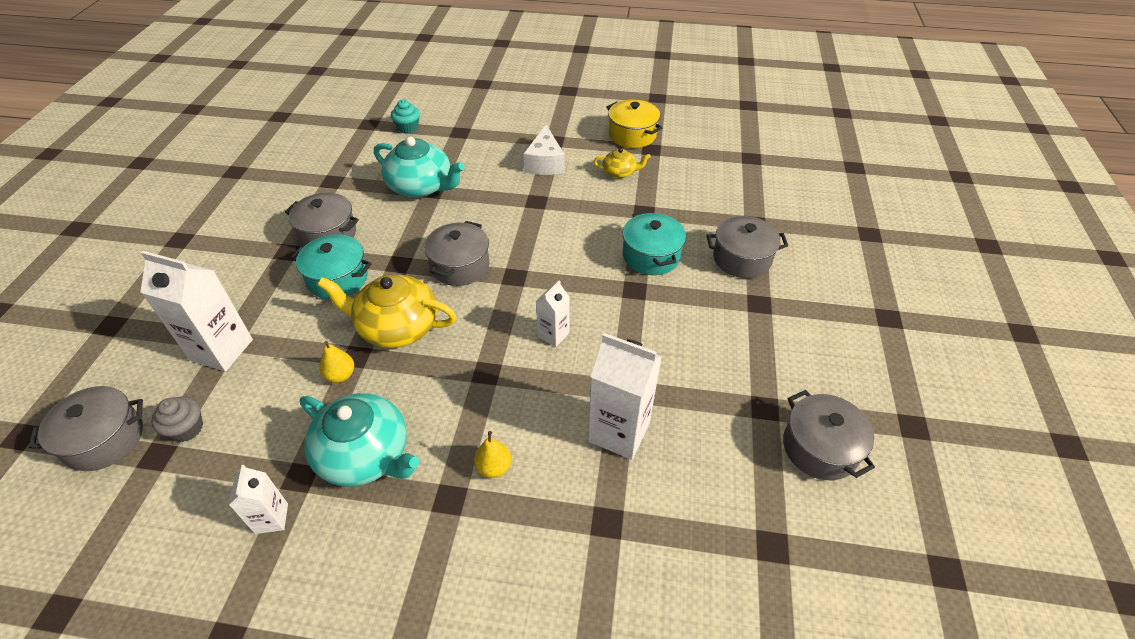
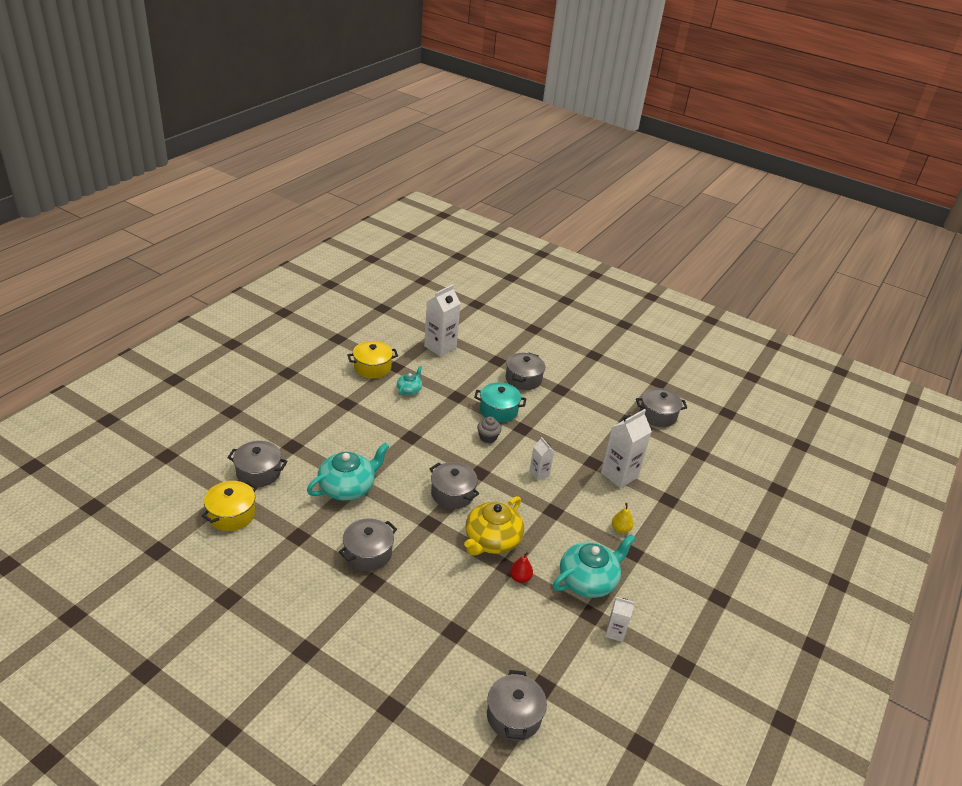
camera: 70 degrees left, 10 degrees down
white carton [140,251,253,371] -> white carton moved to [424,284,461,357]
grey cupcake [151,396,203,442] -> grey cupcake moved to [477,417,502,443]
turquoise pot [291,234,372,299] -> none
yellow pear [319,341,354,383] -> red pear [510,552,533,583]
turquoise cupcake [391,99,420,134] -> grey pot [227,441,287,487]
white cheese [523,125,565,175] -> none
yellow teapot [593,148,651,178] -> turquoise teapot [397,366,422,396]
none -> yellow pot [201,481,258,531]

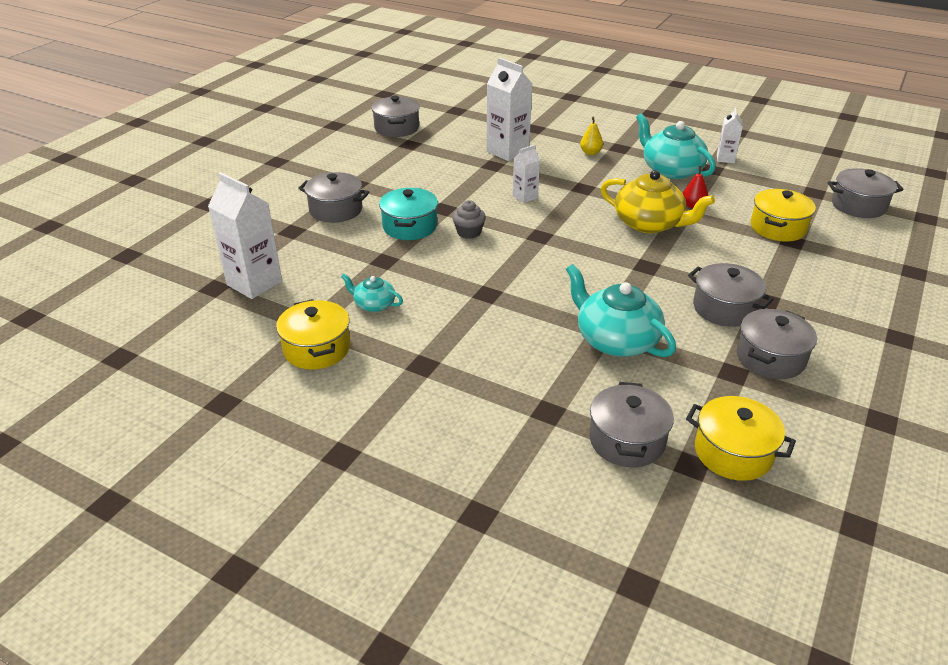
camera: 90 degrees left, 0 degrees up
grey pot [430,462,479,509] -> grey pot moved to [737,309,817,379]
none -> yellow pot [751,189,816,242]

